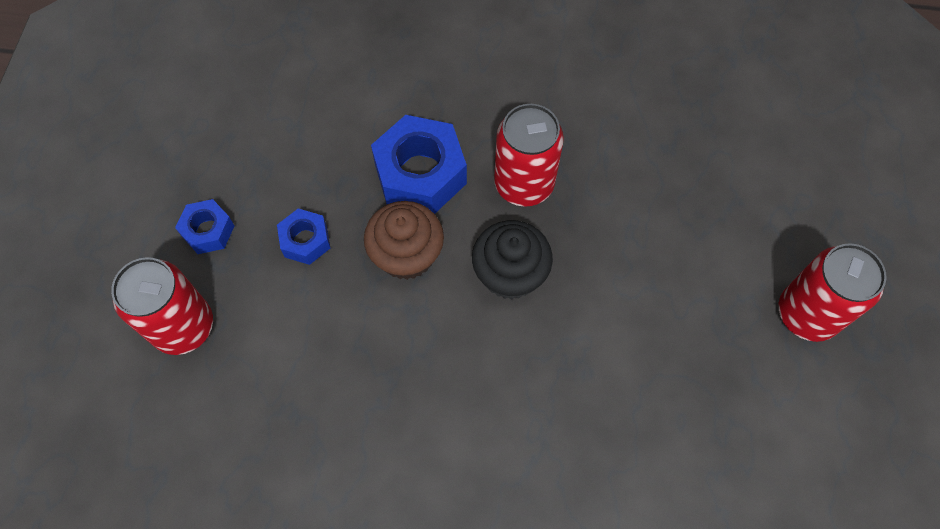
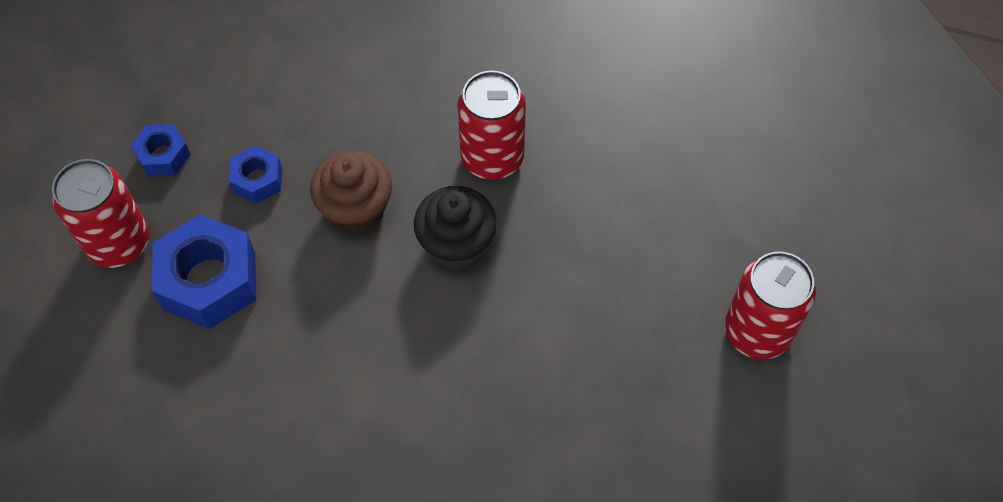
camera: 10 degrees right, 5 degrees down
blue nut [371,115,467,214] -> blue nut moved to [152,215,256,329]

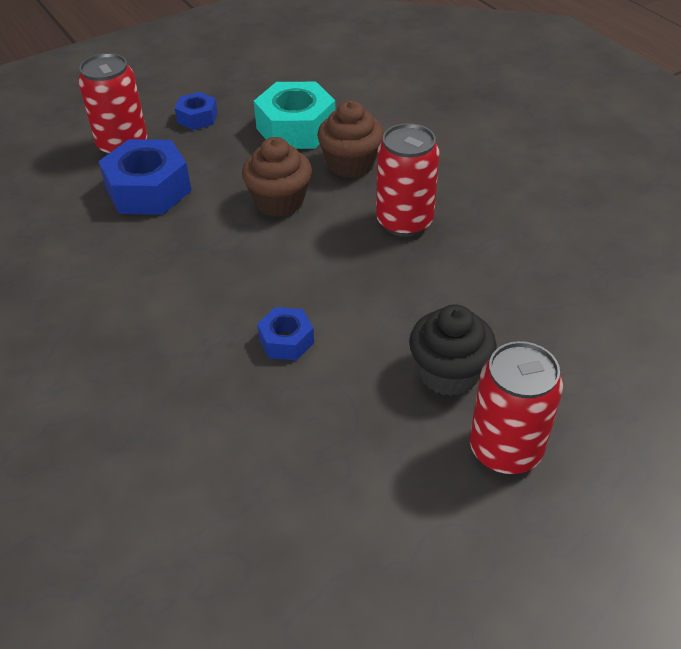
camera: 40 degrees right, 15 degrees down
blue nut [229,146,282,204] -> blue nut moved to [257,307,314,360]
black cupcake [414,186,497,269] -> black cupcake moved to [409,304,497,396]
none -> turquoise nut [254,82,335,149]
none -> brown cupcake [317,101,384,178]

